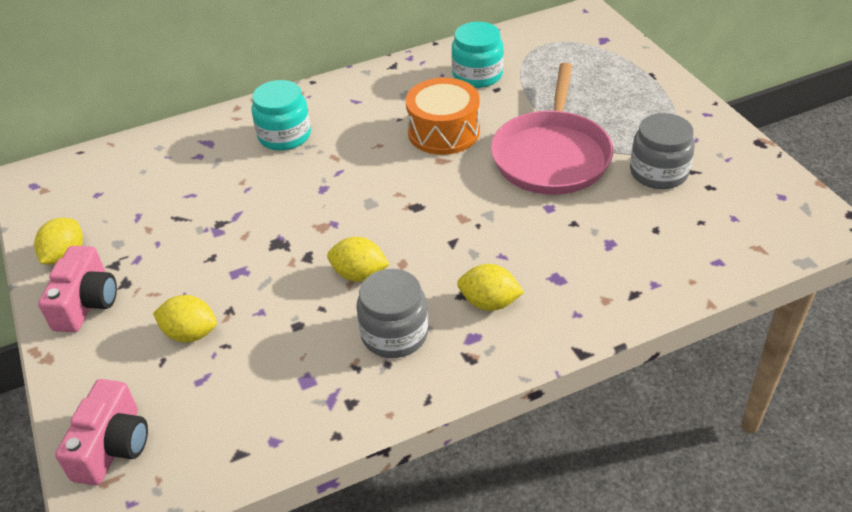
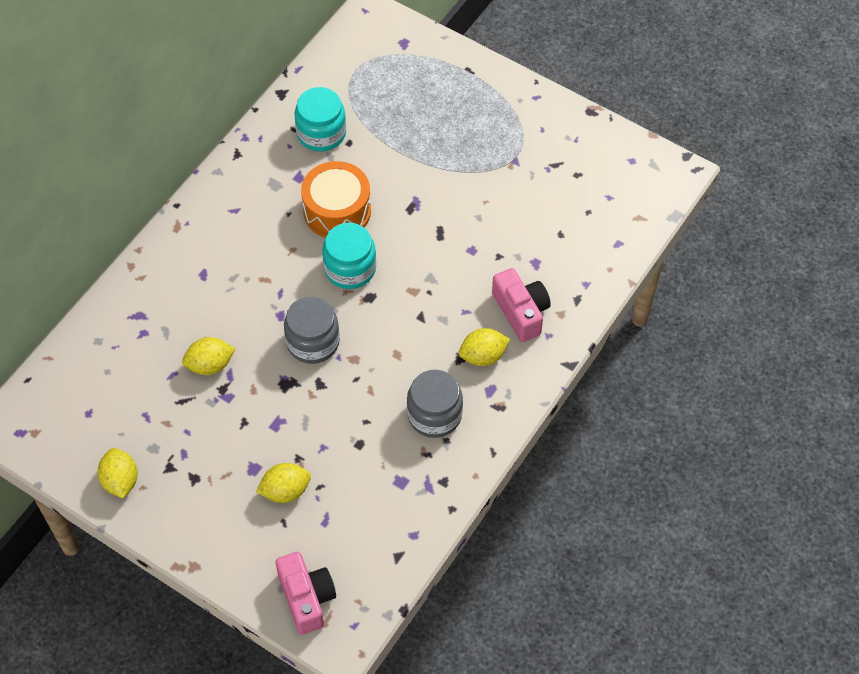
camera: 35 degrees left, 15 degrees up
pink camera [38,246,117,332] -> pink camera moved to [492,268,551,342]
turquoise jar [252,80,311,151] -> turquoise jar moved to [322,223,376,289]
yellow lemon [327,237,389,282] -> yellow lemon moved to [182,337,235,375]
pink pan [491,63,613,195] -> none
grey jar [630,113,695,189] -> grey jar moved to [284,296,340,364]

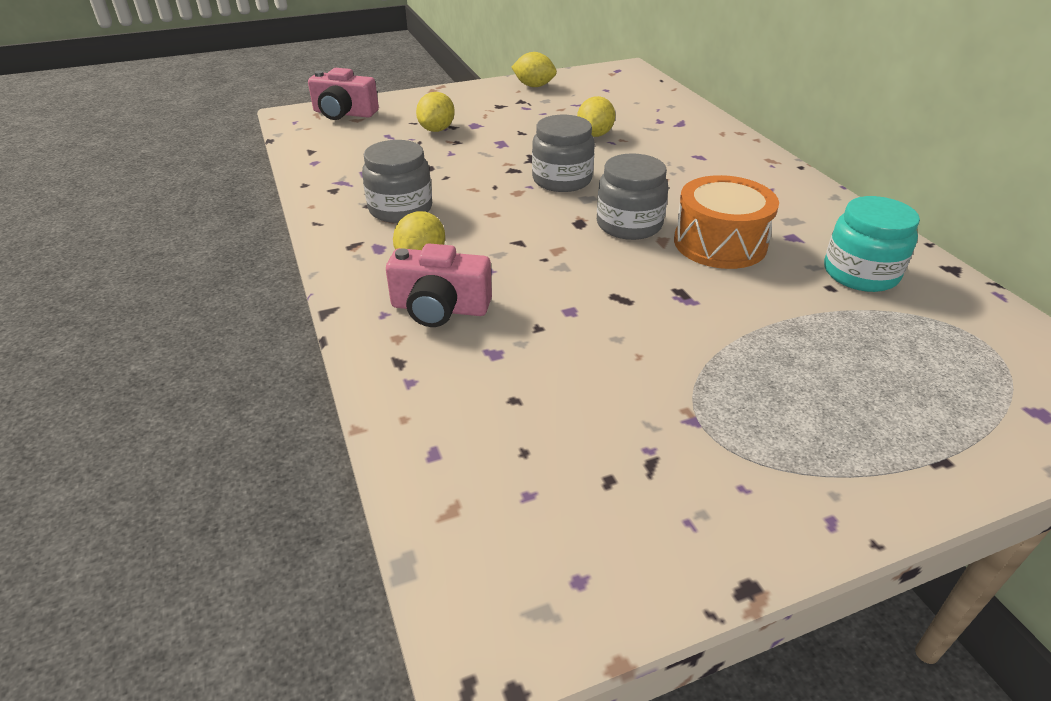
camera: 125 degrees right, 20 degrees down
turquoise jar [322,223,376,289] -> grey jar [597,153,669,240]

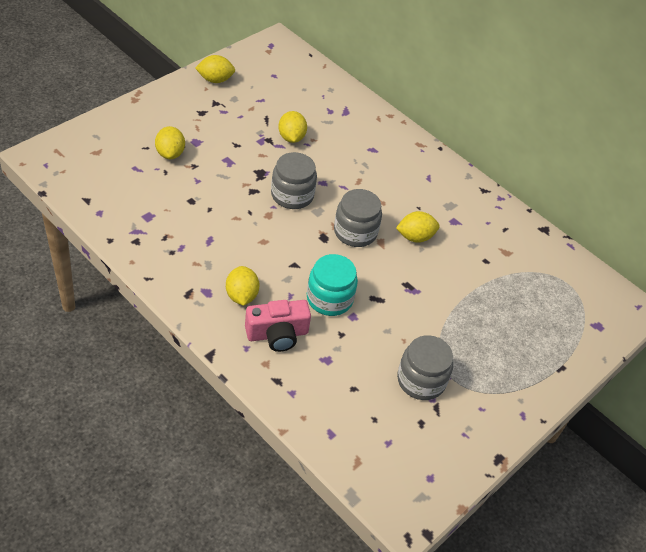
camera: 30 degrees left, 10 degrees up
pink camera [308,68,379,120] -> none
grey jar [362,140,432,223] -> grey jar moved to [397,335,453,400]
orange drum [674,175,779,269] -> yellow lemon [396,211,439,243]
turquoise jar [824,196,920,292] -> turquoise jar moved to [307,254,358,316]

